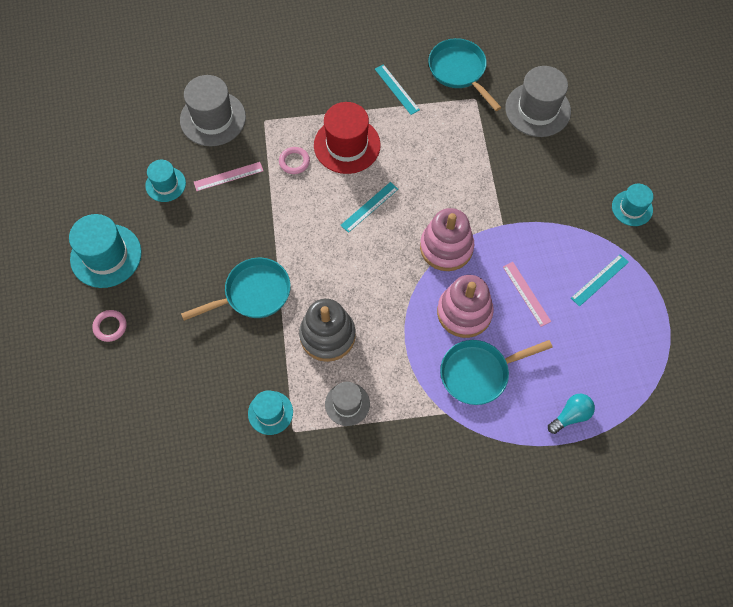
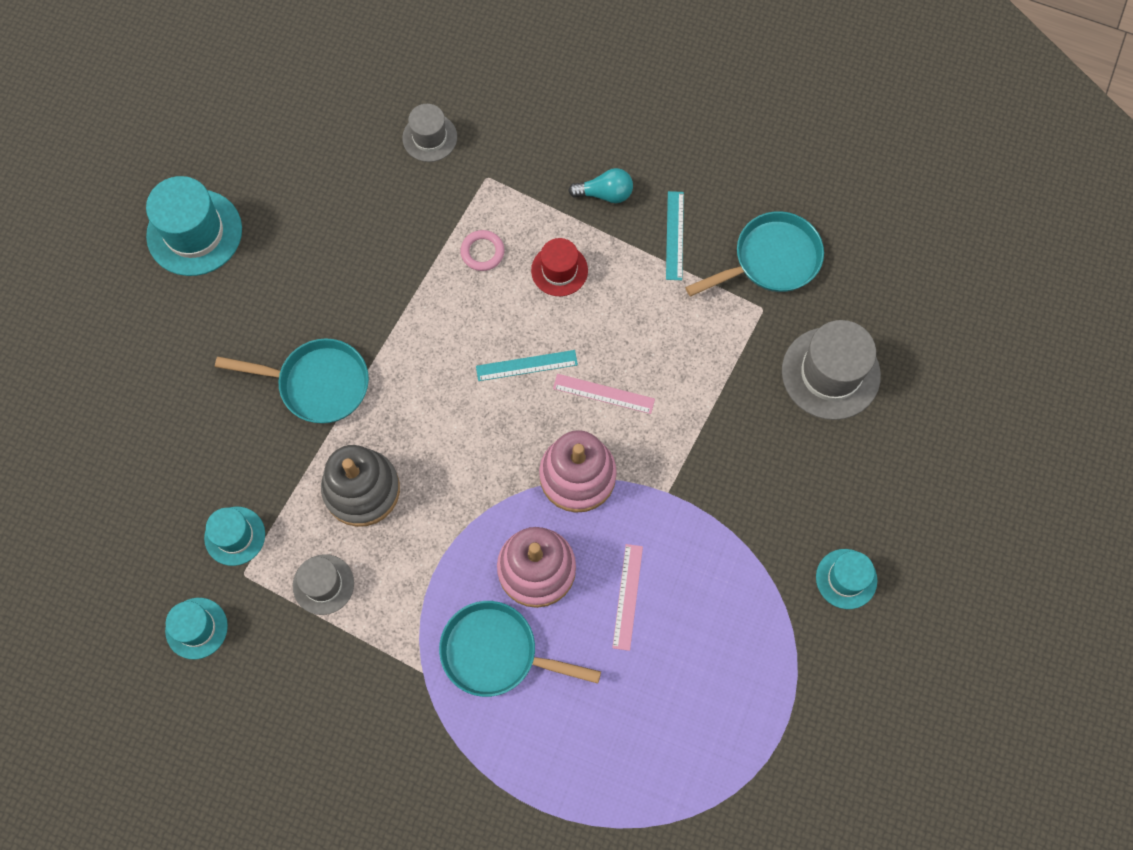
camera: 35 degrees right, 5 degrees up
pink ring [92,310,127,342] -> none
turquoise hat [145,160,186,202] -> turquoise hat moved to [165,598,228,659]
grey hat [180,75,246,146] -> grey hat [402,104,457,162], size x0.59
pink ruler [194,162,263,191] -> pink ruler moved to [553,374,655,414]
red hat [314,102,381,174] -> red hat [531,238,588,296], size x0.59
turquoise pan [428,38,502,111] -> turquoise pan turned 60 degrees clockwise [685,211,824,296]
turquoise light bulb [548,394,595,434] -> turquoise light bulb moved to [568,168,633,203]
turquoise ruler [571,254,629,307] -> none

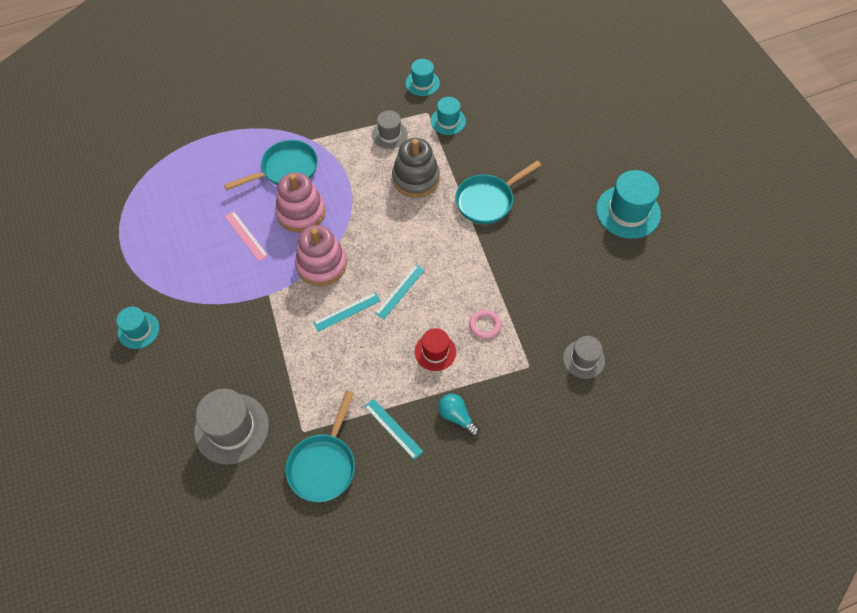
camera: 135 degrees right, 10 degrees down
pink ruler [553,374,655,414] -> turquoise ruler [313,292,381,332]
turquoise light bulb [568,168,633,203] -> turquoise light bulb turned 90 degrees clockwise [438,394,480,436]

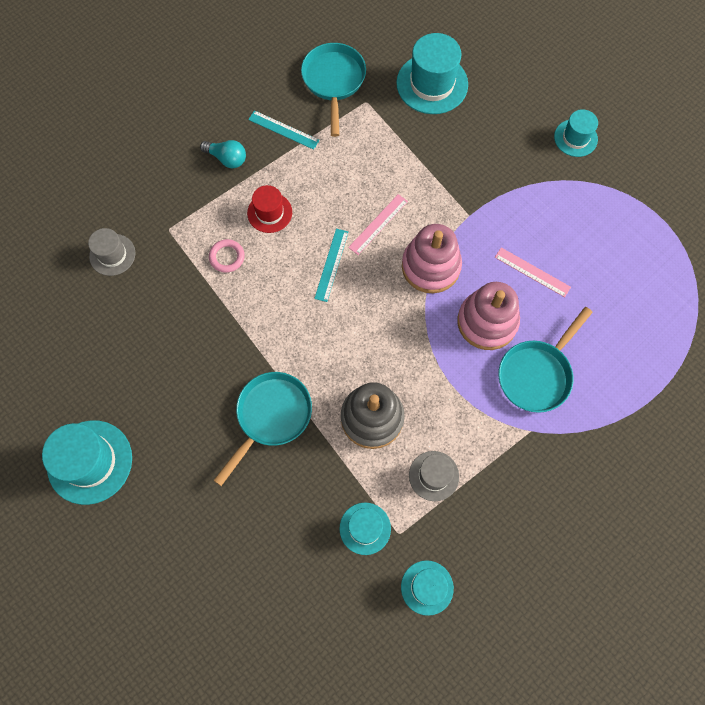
camera: 160 degrees right, 10 degrees up
grey hat [194,389,269,465] -> turquoise hat [396,33,468,114]
turquoise ruler [313,292,381,332] -> pink ruler [348,194,408,255]

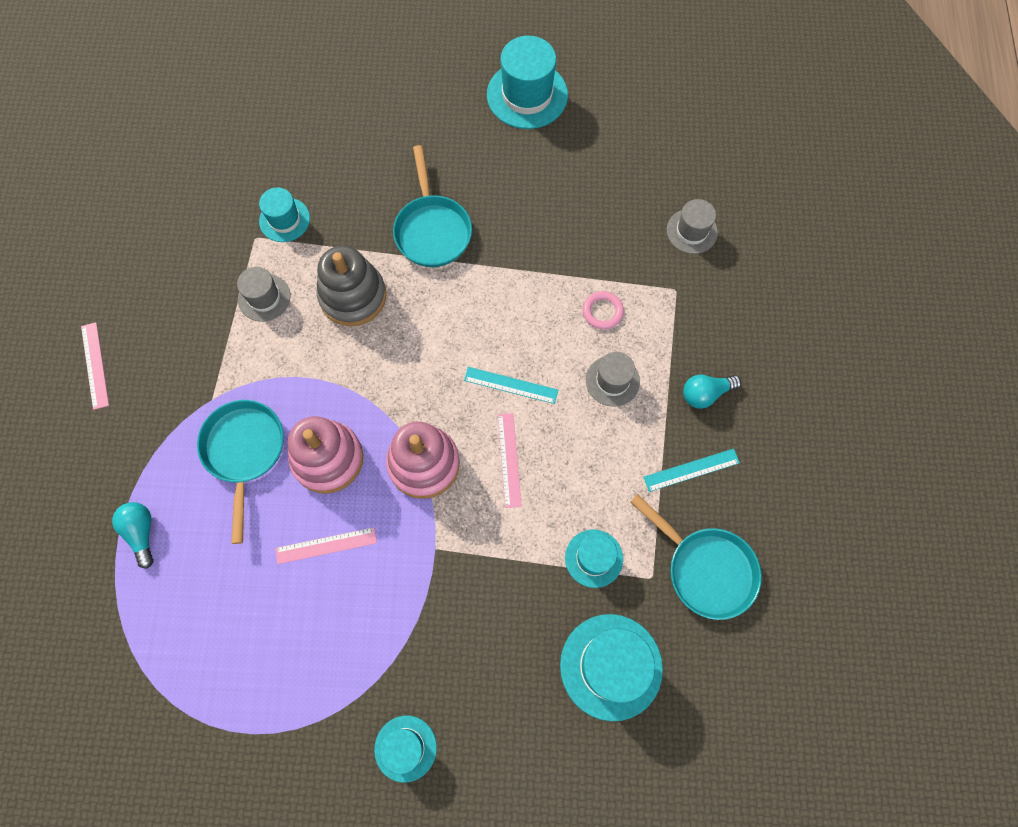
camera: 135 degrees right, 0 degrees up
red hat [247,185,292,233] -> grey hat [586,352,640,407]
turquoise ruler [314,229,348,302] -> turquoise ruler turned 45 degrees counterclockwise [464,367,558,404]
turquoise hat [401,560,454,616] -> turquoise hat moved to [565,529,623,588]
none -> pink ruler [81,322,109,410]
none -> turquoise light bulb [112,502,154,568]

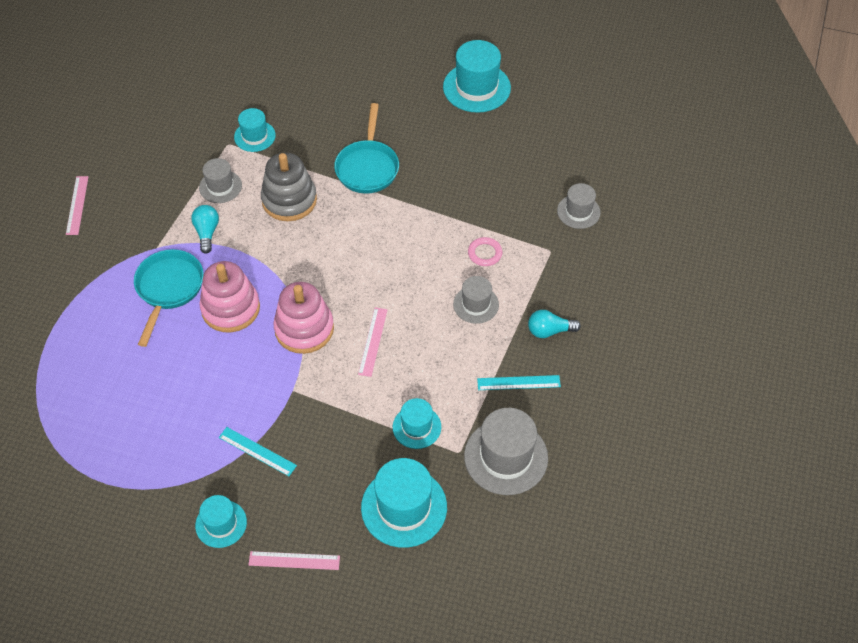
camera: 15 degrees right, 15 degrees down
turquoise light bulb [112,502,154,568] -> turquoise light bulb moved to [191,205,219,254]
pink ruler [275,527,377,564] -> pink ruler moved to [248,551,340,570]
turquoise ruler [464,367,558,404] -> turquoise ruler moved to [219,427,297,476]
turquoise pan [630,494,762,620] -> grey hat [464,408,548,495]

